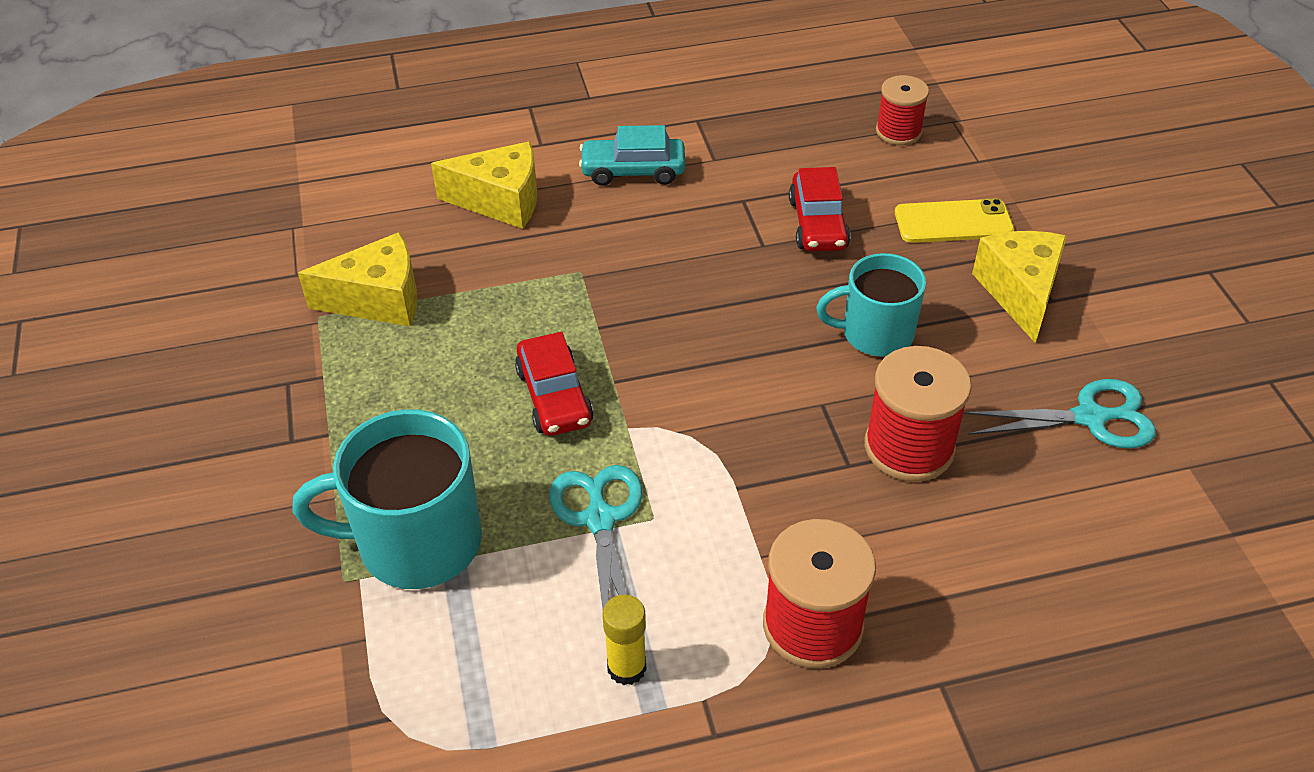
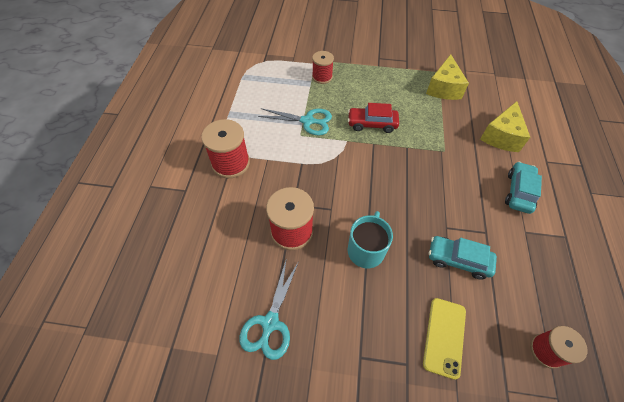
camera: 110 degrees right, 10 degrees up
turquoise mug [292,409,482,589] -> red spool [312,51,334,84]
yellow glue stick [603,595,646,685] -> none
red car [789,167,850,252] -> turquoise car [429,236,497,279]
yellow cheese [972,231,1067,344] -> none

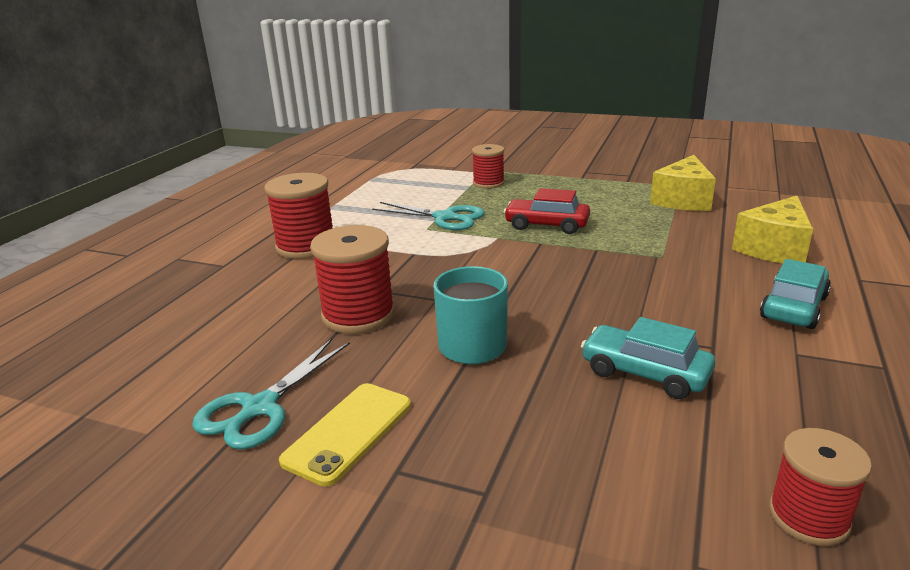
camera: 15 degrees right, 30 degrees down
yellow phone [423,298,466,380] -> yellow phone moved to [279,383,411,487]

